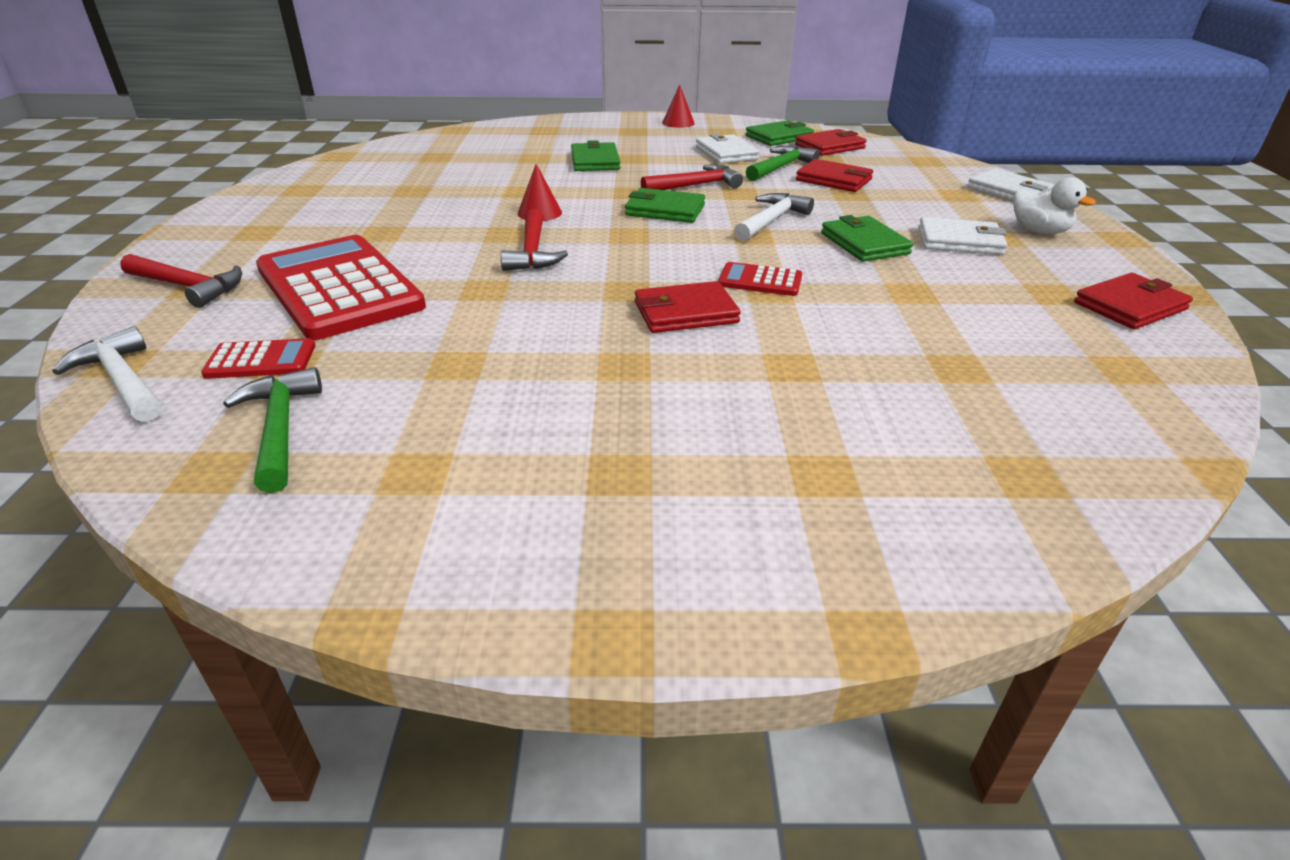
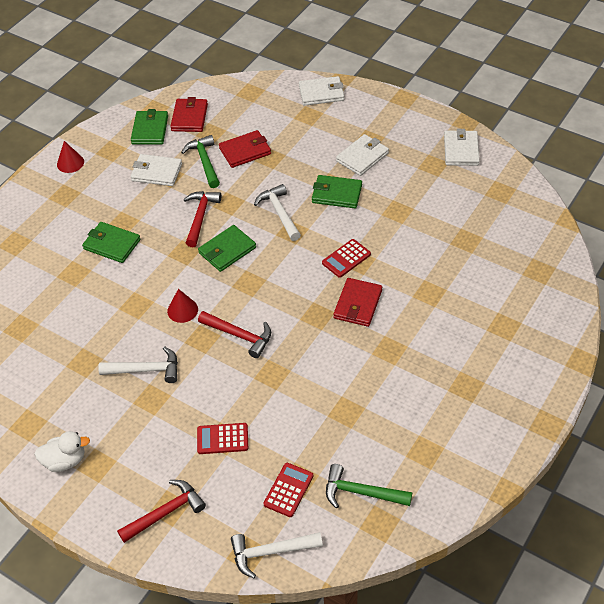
camera: 55 degrees left, 15 degrees up
red calculator [256,235,426,340] -> red calculator [197,423,248,454], size x0.44
white duck [1013,177,1096,234] -> white duck moved to [35,431,90,472]
red wallet [1074,273,1193,329] -> white wallet [444,129,480,166]
none -> white hammer [98,346,178,383]

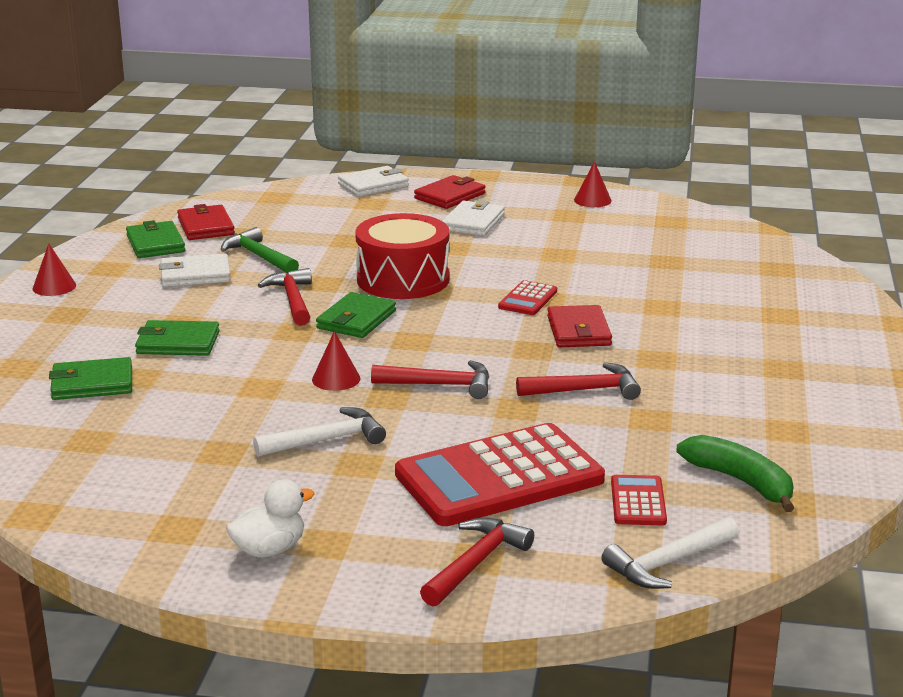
camera: 25 degrees left, 25 degrees down
red calculator [197,423,248,454] -> red calculator [395,423,605,526], size x2.29
red wallet [219,130,271,168] -> red wallet moved to [414,175,485,209]
white hammer [254,184,301,241] -> red drum [355,213,450,299]
green wallet [312,175,362,208] -> green wallet moved to [49,357,132,400]
green hammer [326,464,412,509] -> green banana [677,435,794,512]
white wallet [444,129,480,166] -> red cone [574,161,612,207]
none -> red hammer [516,362,641,400]

